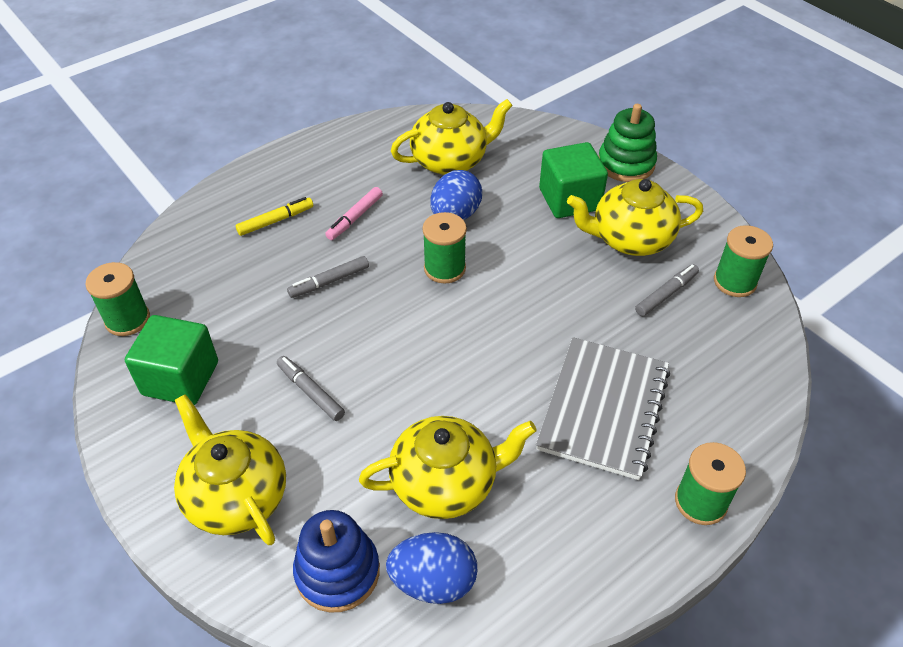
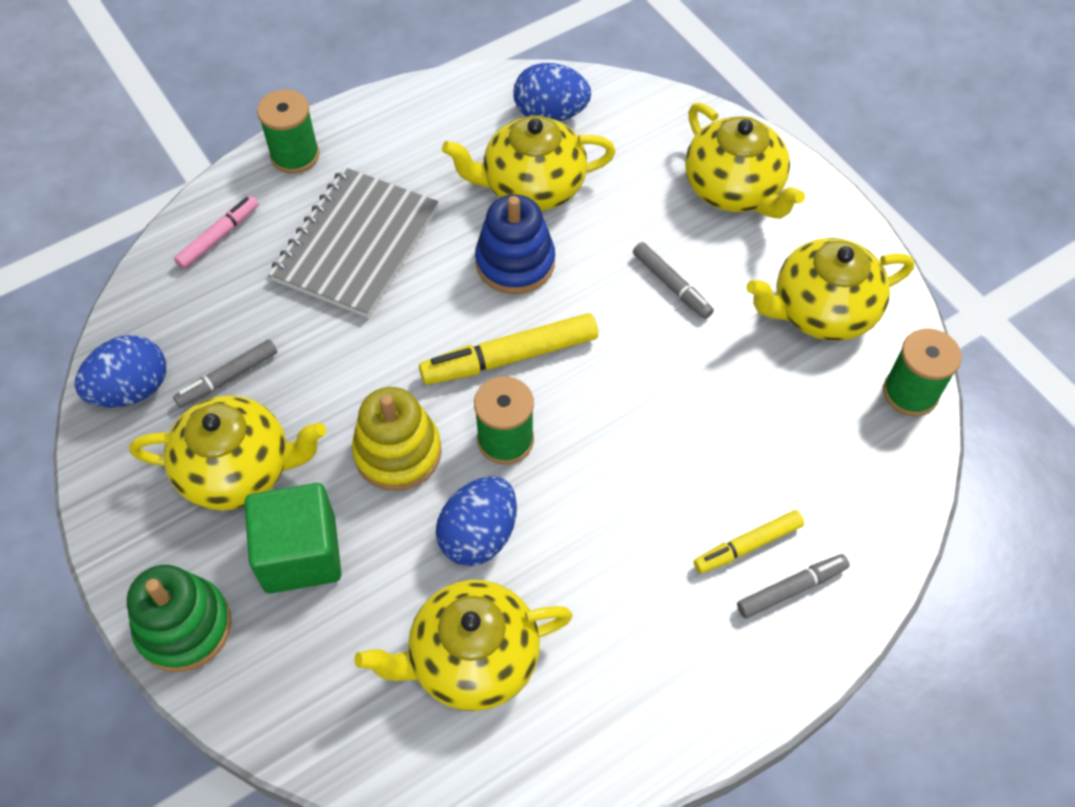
camera: 175 degrees left, 10 degrees up
green cube [125,315,218,405] -> yellow teapot [746,238,914,341]
grey marker [287,256,369,298] -> grey marker moved to [737,554,850,618]
blue stacking toy [293,510,380,613] -> blue stacking toy moved to [475,195,555,294]
pink marker [325,187,383,240] -> pink marker moved to [174,196,259,269]
green spool [714,225,773,297] -> blue egg [75,335,166,408]
none -> yellow stacking toy [352,387,442,491]
none -> yellow marker [419,313,598,385]

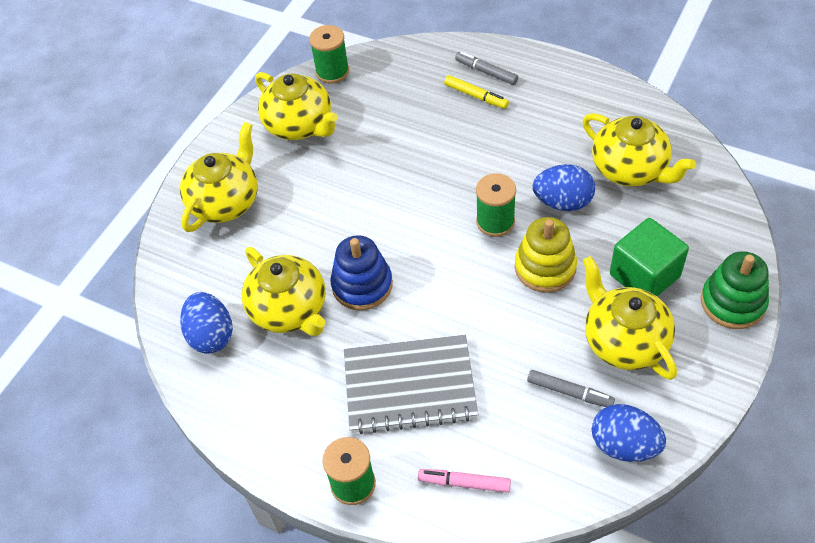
camera: 115 degrees left, 5 degrees down
yellow marker [419,313,598,385] -> none
grey marker [633,242,714,319] -> none

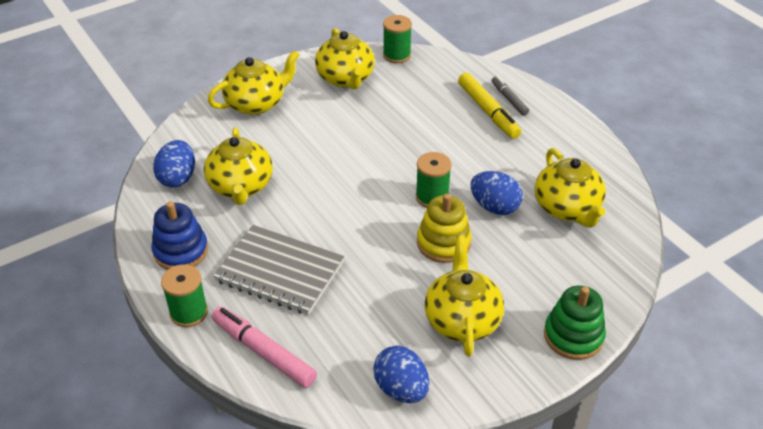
camera: 25 degrees right, 10 degrees down
blue stacking toy [330,235,393,310] -> blue stacking toy moved to [151,201,208,270]
pink marker [418,469,511,493] -> pink marker [212,306,317,388], size x1.65
yellow marker [444,75,509,109] -> yellow marker [458,73,521,139], size x1.65
grey marker [527,370,615,407] -> none
green cube [610,218,689,296] -> none

